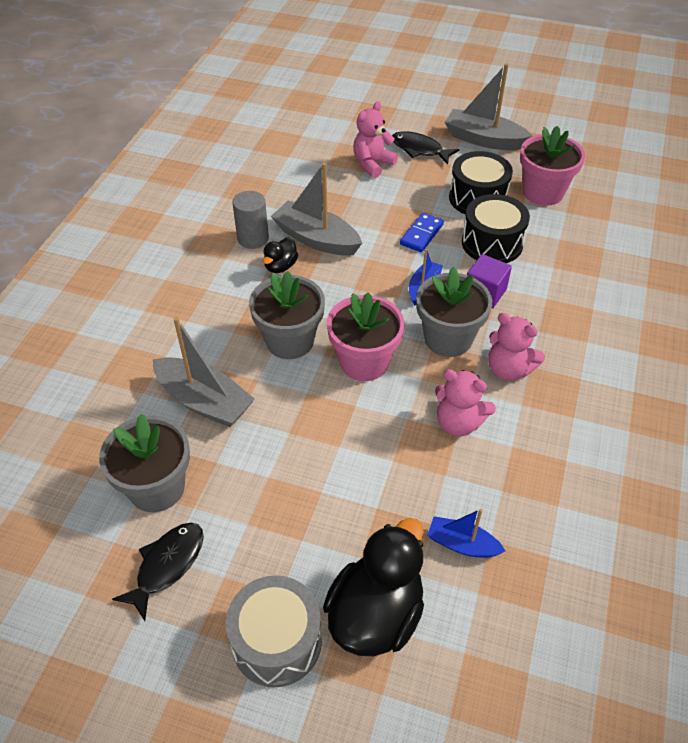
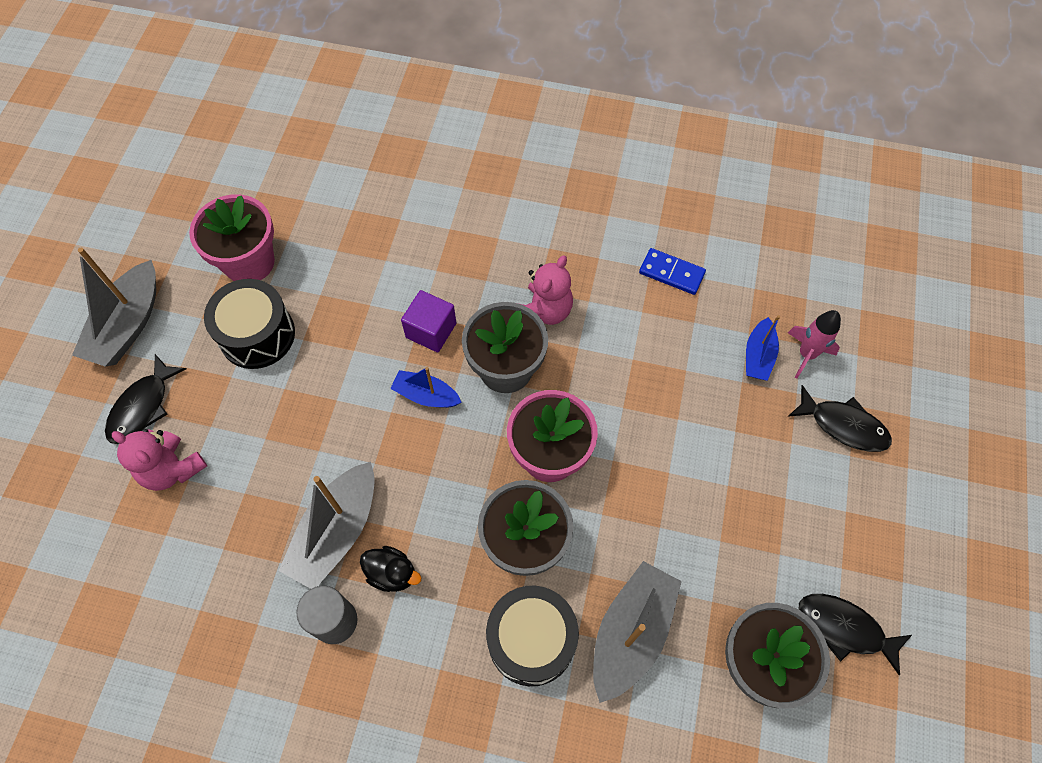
camera: 95 degrees left, 15 degrees up
grey drum [226,575,322,688] -> none
black duck [323,518,424,656] -> black fish [788,385,892,452]
blue domino [400,213,444,252] -> blue domino moved to [639,248,706,295]
pink teddy bear [435,369,496,436] -> none
black drum [462,194,530,263] -> black drum moved to [486,586,579,686]
none -> pink rocket [788,310,841,378]

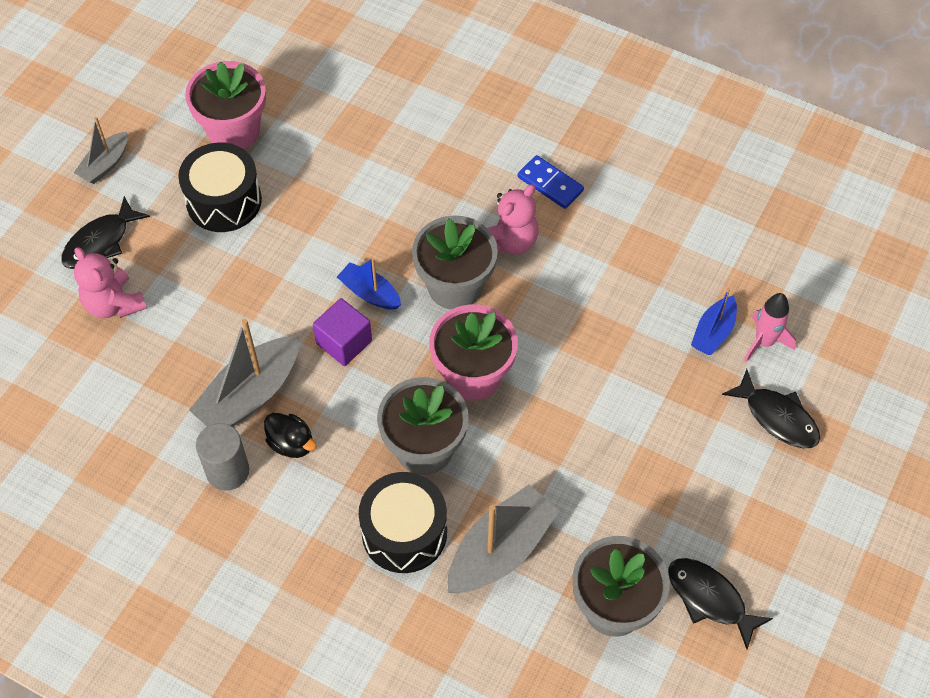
camera: 15 degrees right, 5 degrees down
grey boat [72,247,156,366] -> grey boat [74,117,128,184], size x0.57
purple cube [401,290,456,352] -> purple cube moved to [313,298,372,366]
blue domino [639,248,706,295] -> blue domino moved to [518,155,584,209]

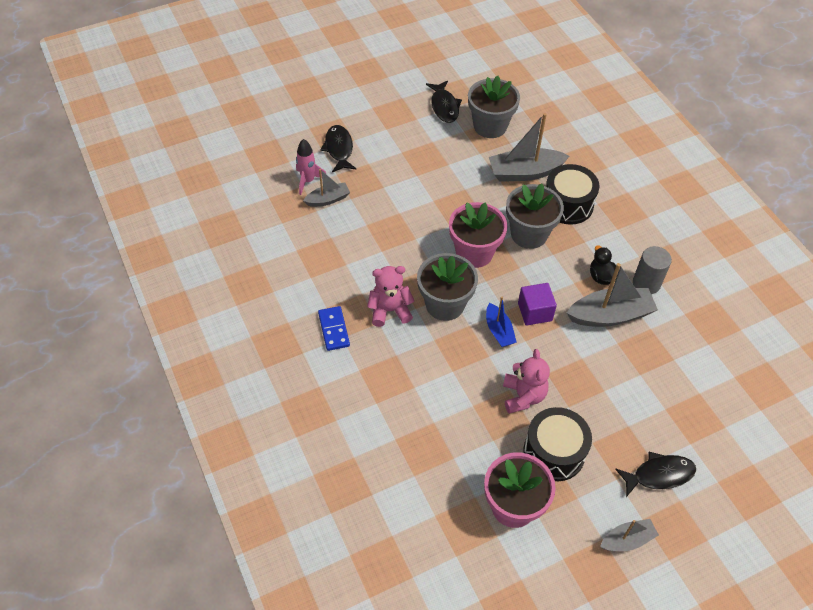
camera: 145 degrees left, 5 degrees down
pink teddy bear [74,247,147,318] -> pink teddy bear moved to [503,349,550,414]
blue boat [691,288,737,355] -> grey boat [303,169,350,207]

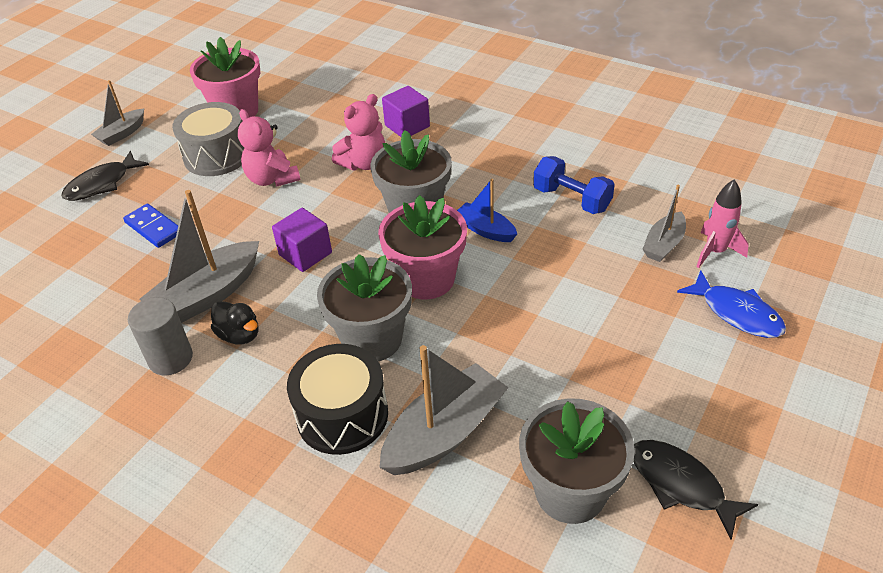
camera: 150 degrees right, 10 degrees down
blue domino [318,306,350,351] -> blue domino moved to [123,203,178,248]
black fish [320,125,356,172] -> blue fish [677,270,786,338]
pink teddy bear [367,266,414,327] -> pink teddy bear moved to [332,94,385,170]
blue boat [486,297,517,347] -> blue boat moved to [457,179,517,242]
black drum [523,407,592,481] -> grey drum [172,102,244,176]
none -> purple cube [382,86,430,137]
none -> blue dumbbell [533,156,615,214]

